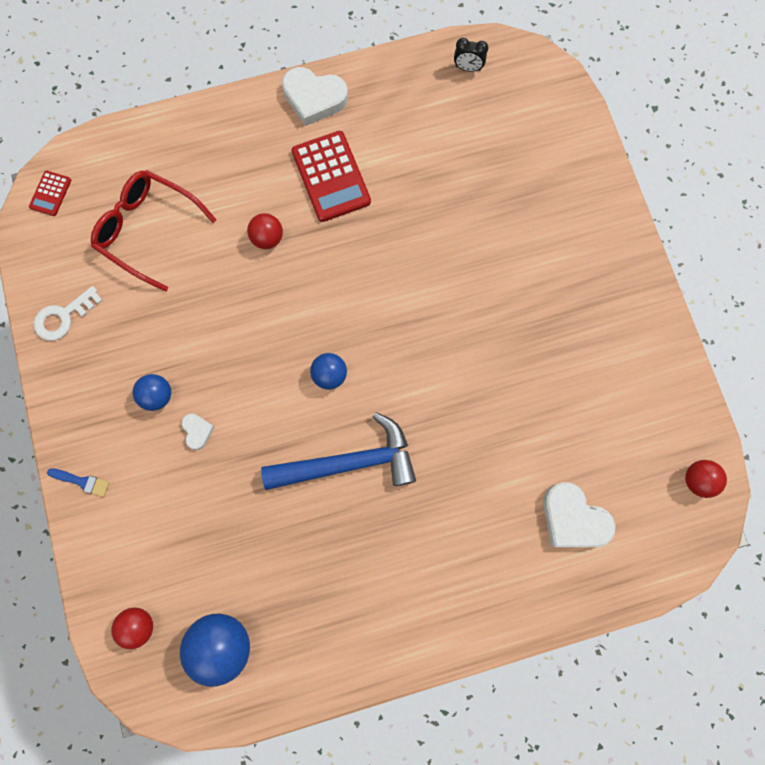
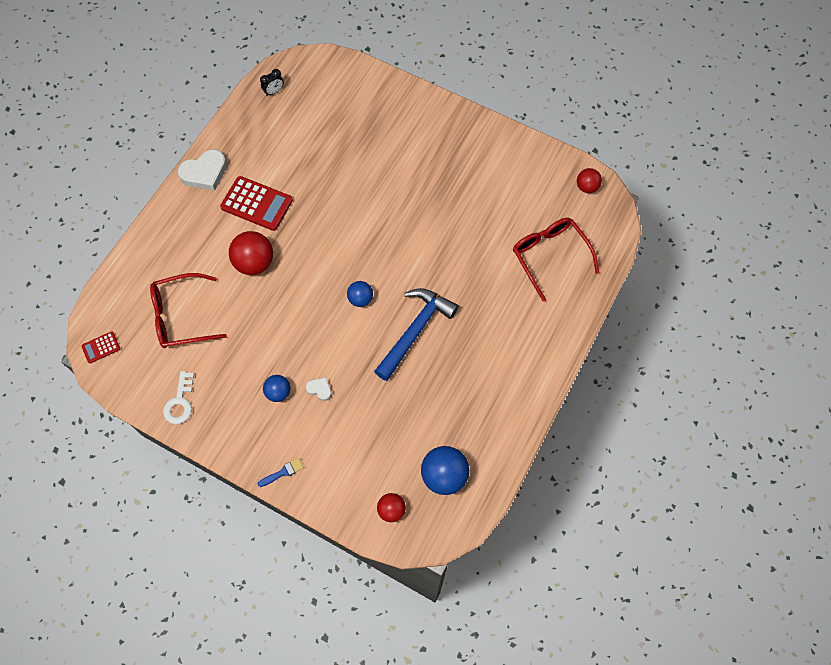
camera: 45 degrees left, 10 degrees down
red calculator [29,171,71,216] -> red calculator turned 90 degrees clockwise [81,331,120,363]
red ball [247,213,283,249] -> red ball [229,231,273,275], size x1.69
white heart [543,482,615,547] -> red glasses [513,218,599,301]

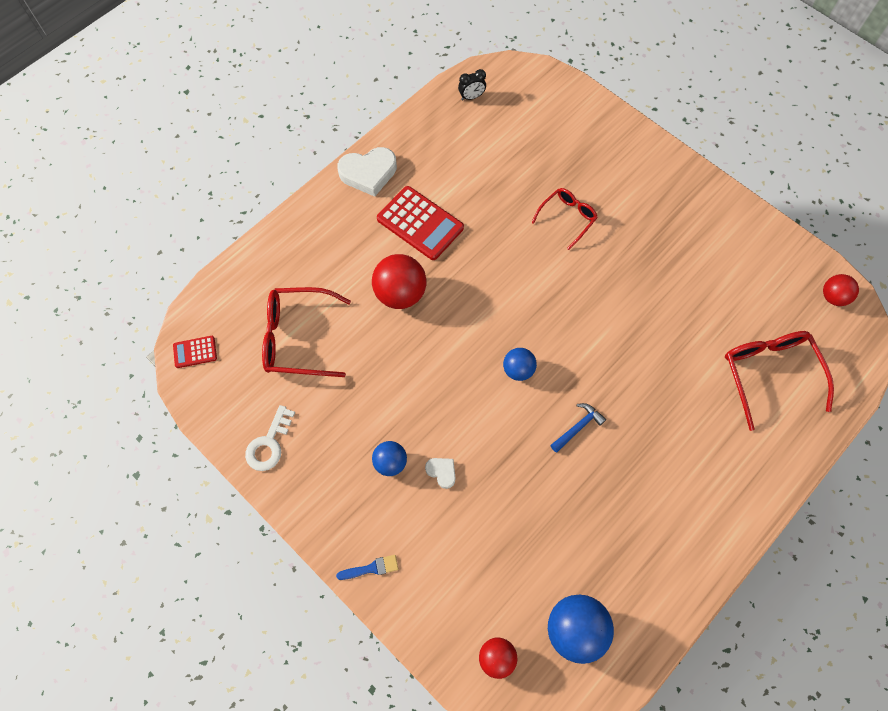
camera: 15 degrees right, 0 degrees up
blue hammer [374,288,459,381] -> blue hammer [550,403,606,452], size x0.45
none -> red glasses [531,188,598,250]

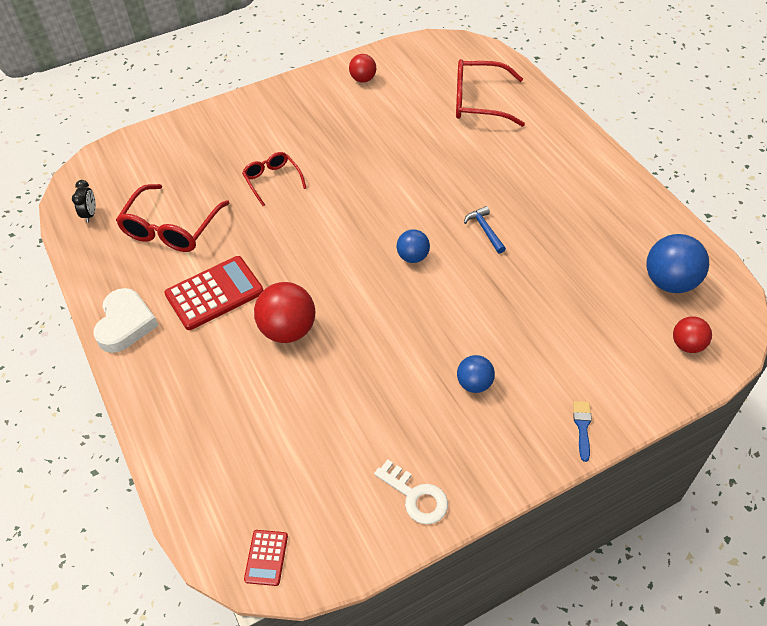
camera: 70 degrees left, 15 degrees down
red glasses [262,287,351,377] -> red glasses moved to [116,184,229,252]
white heart [425,458,455,489] -> none
red ball [823,274,859,306] -> red ball moved to [349,54,376,83]

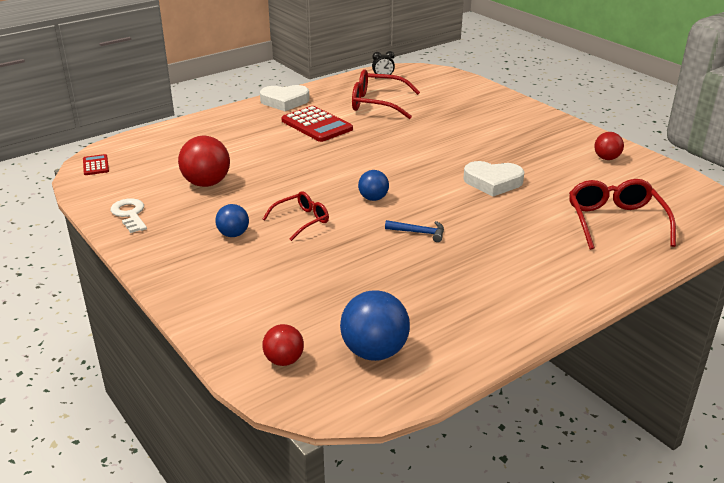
camera: 80 degrees right, 20 degrees down
red glasses [242,152,306,206] -> red glasses moved to [263,191,329,241]
red calculator [244,530,288,586] -> red calculator turned 75 degrees clockwise [83,154,109,175]
red ball [254,282,315,343] -> red ball moved to [178,136,230,187]
white key [374,460,448,524] -> white key turned 120 degrees clockwise [110,198,147,233]
blue hammer [464,206,506,254] -> blue hammer turned 45 degrees clockwise [385,220,444,242]
blue brush [573,401,592,462] -> none
none -> white heart [463,161,524,196]

